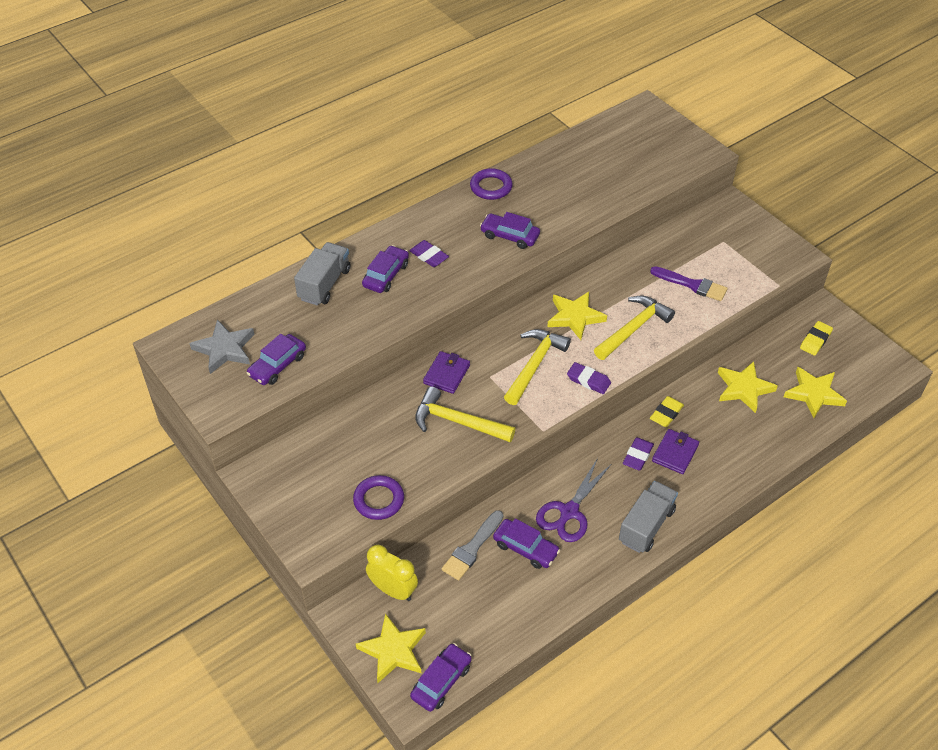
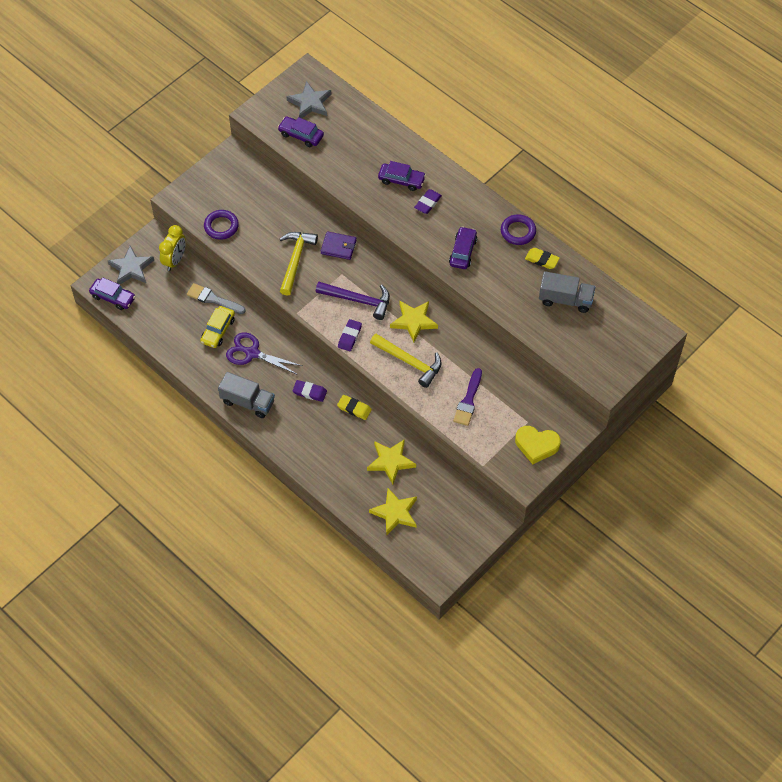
camera: 80 degrees right, 10 degrees up
grey truck [294,242,351,306] -> grey truck moved to [539,271,595,313]
yellow star [356,613,426,683] -> grey star [108,246,154,284]
purple car [493,518,560,569] -> yellow car [200,306,235,348]
yellow hammer [504,329,571,405] -> purple hammer [316,282,390,320]
purple wallet [652,429,699,474] -> none
yellow eraser [800,321,833,355] -> yellow eraser moved to [525,248,560,269]
none -> yellow heart [515,426,561,464]

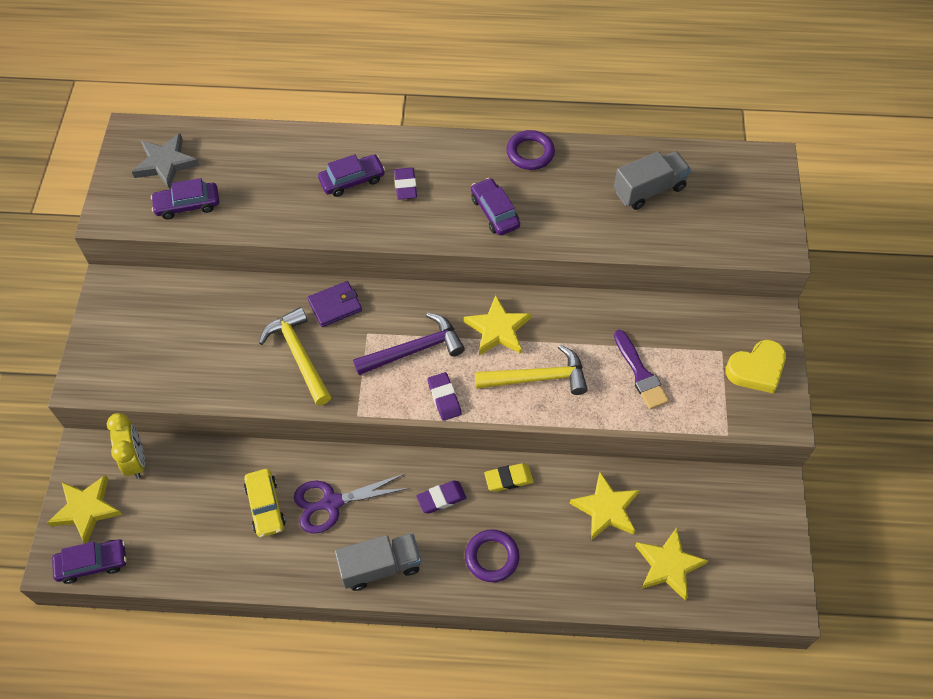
camera: 40 degrees left, 0 degrees up
grey star [108,246,154,284] -> yellow star [47,475,122,543]
grey brush [187,283,246,314] -> none
purple ring [204,210,239,240] -> purple ring moved to [465,529,519,582]
yellow eraser [525,248,560,269] -> none

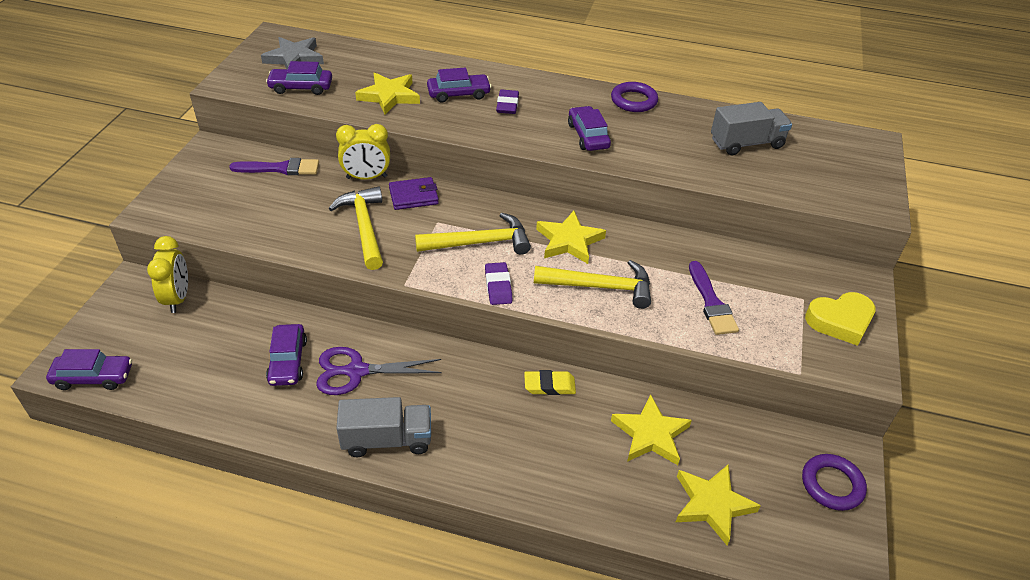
camera: 10 degrees right, 15 degrees down
yellow star [47,475,122,543] -> yellow star moved to [355,73,420,115]
yellow car [244,469,286,537] -> purple car [266,324,307,386]
purple hammer [353,313,465,375] -> yellow hammer [415,212,531,255]
purple eraser [416,481,467,513] -> none
purple ring [465,529,519,582] -> purple ring moved to [802,454,867,511]
none -> purple brush [229,158,319,175]
none -> yellow clock [336,124,390,180]

